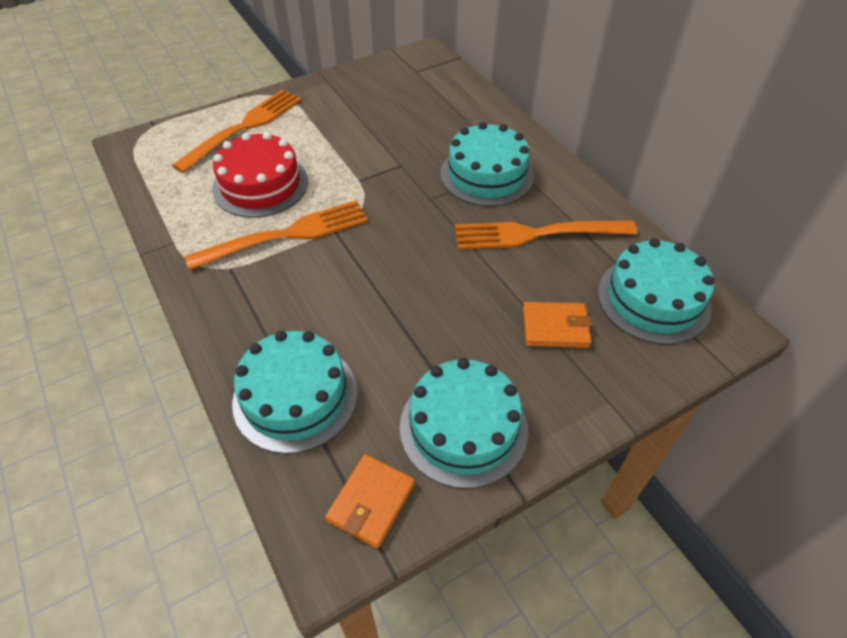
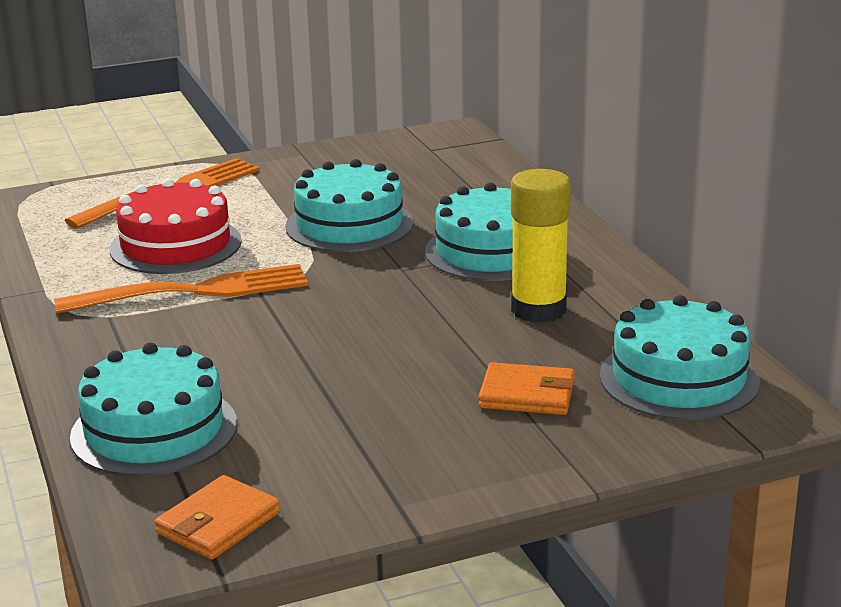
camera: 10 degrees right, 25 degrees down
turquoise cake [400,358,528,489] -> turquoise cake moved to [285,159,413,252]
orange fork [455,220,637,250] -> yellow glue stick [511,169,571,323]

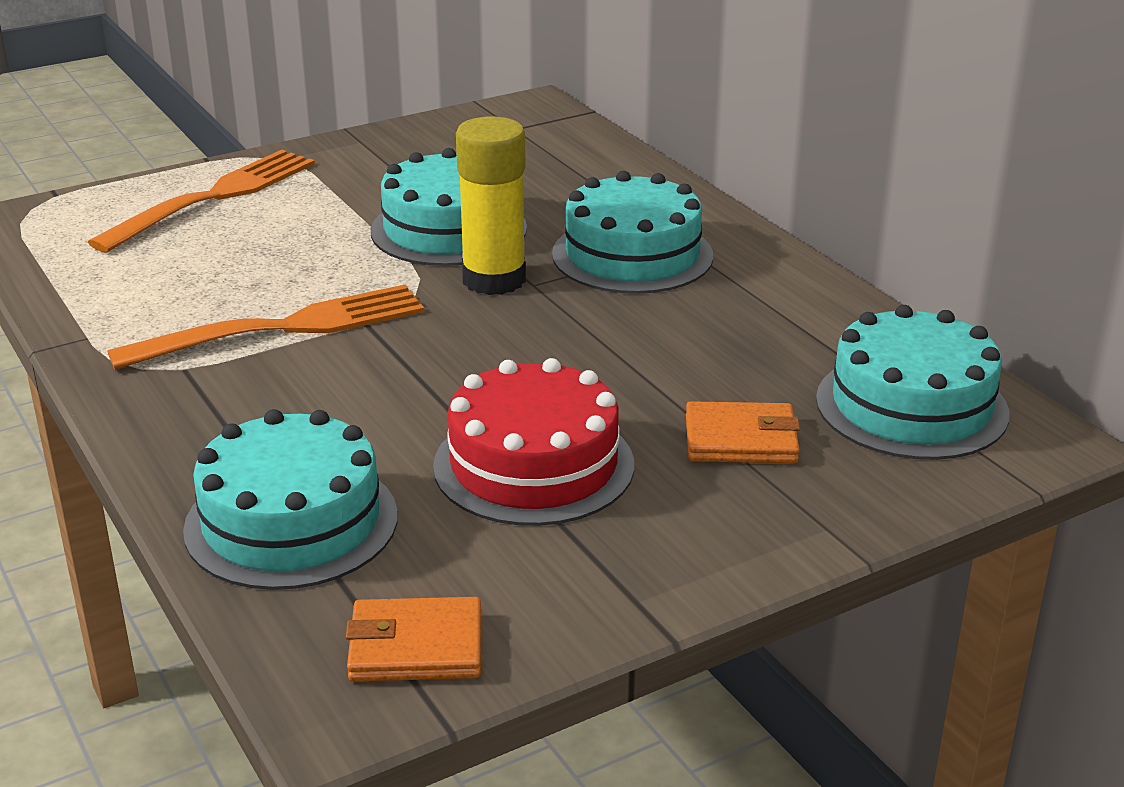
camera: 10 degrees left, 5 degrees up
red cake [109,178,242,274] -> red cake moved to [433,358,634,526]
orange wallet [154,475,280,560] -> orange wallet turned 60 degrees clockwise [346,597,481,682]
yellow glue stick [511,169,571,323] -> yellow glue stick moved to [456,116,526,295]

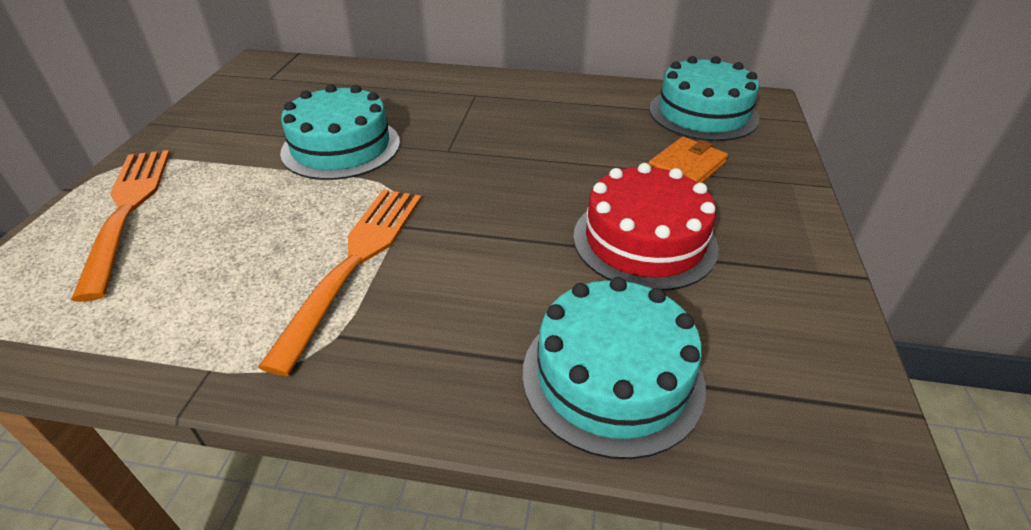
camera: 50 degrees left, 10 degrees up
orange wallet [346,597,481,682] -> none
yellow glue stick [456,116,526,295] -> none
turquoise cake [552,171,713,294] -> none

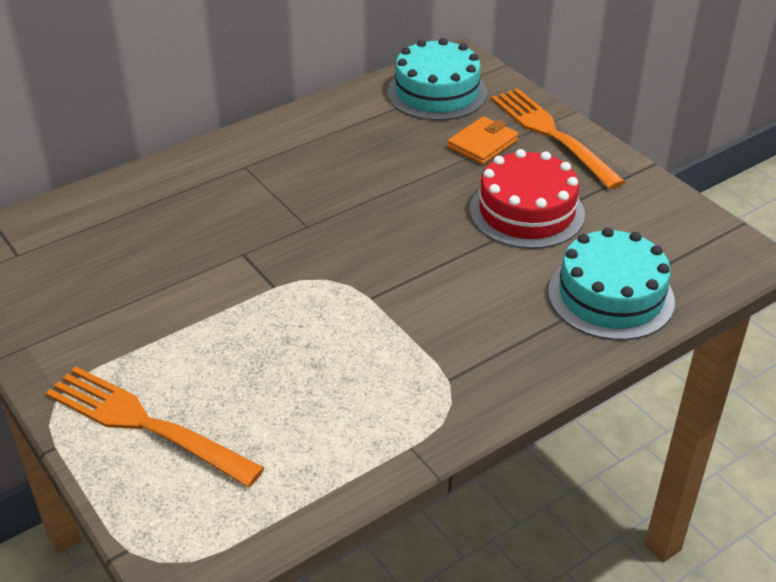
camera: 45 degrees left, 0 degrees up
orange fork [258,189,422,376] -> orange fork moved to [491,89,625,189]
turquoise cake [280,84,400,180] -> none
orange wallet [648,137,728,183] -> orange wallet turned 45 degrees clockwise [447,116,519,165]

